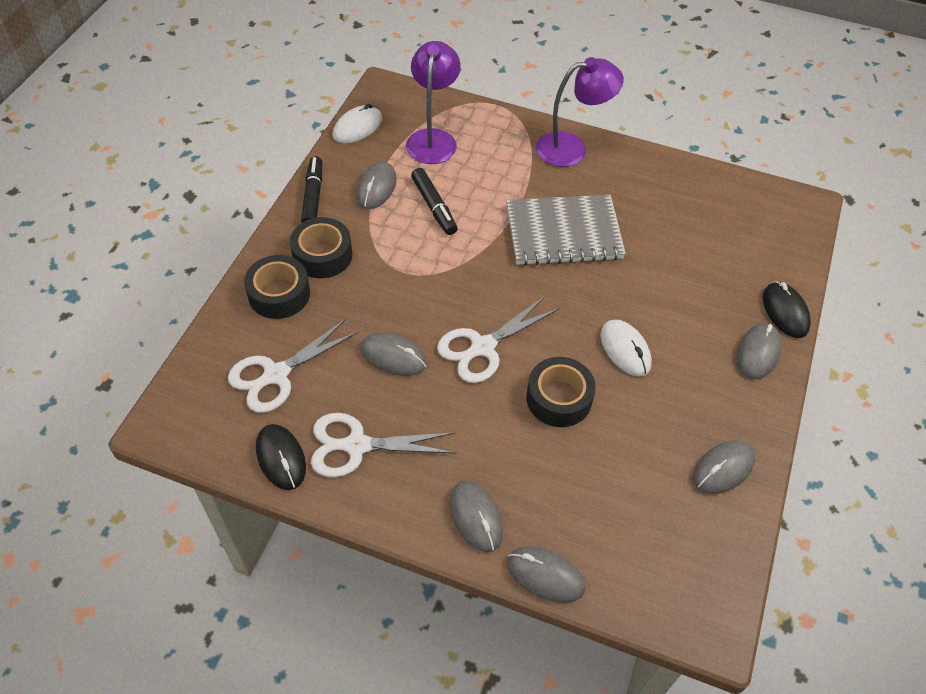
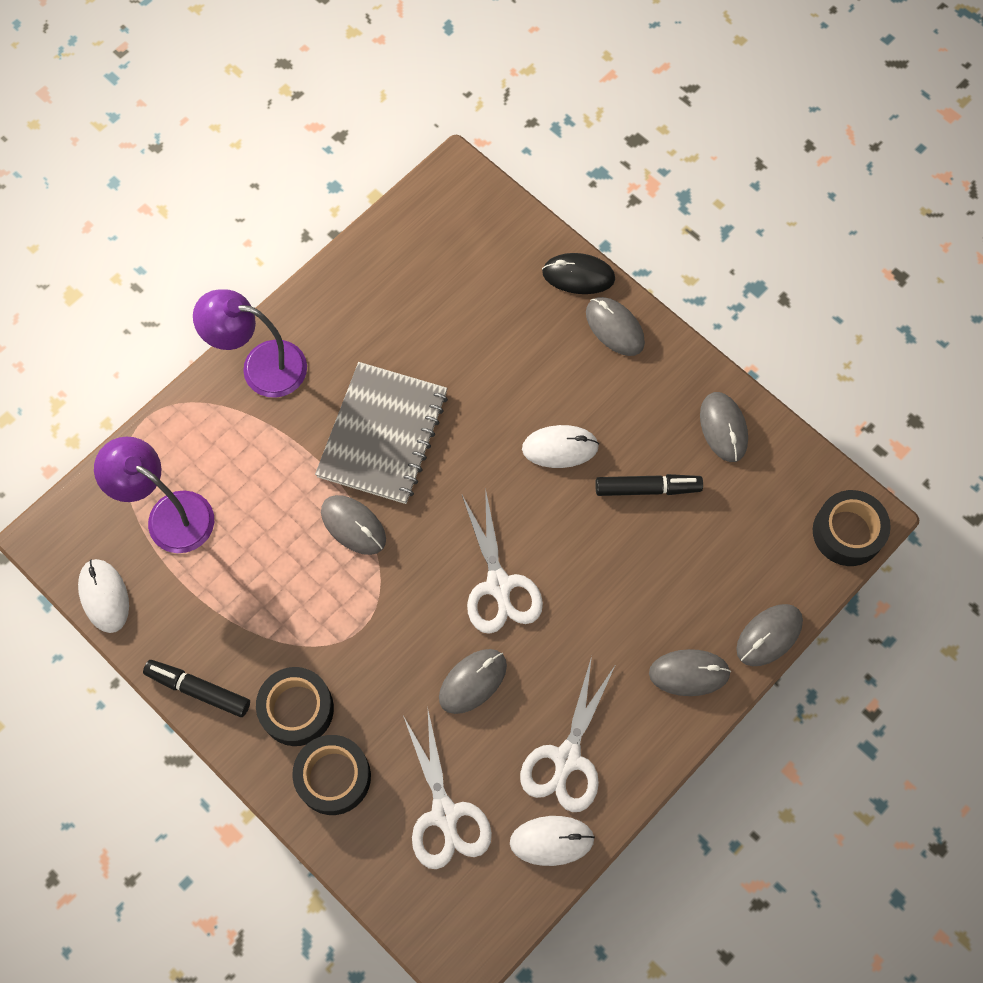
camera: 65 degrees left, 15 degrees up
black mouse [256,424,306,490] -> white mouse [510,816,595,866]
grey mouse [356,162,397,209] -> grey mouse moved to [321,495,386,555]
black marker [411,168,457,235] -> black marker moved to [595,474,703,496]
black tape [526,357,596,427] -> black tape moved to [813,490,891,566]
purple lamp [536,57,624,167] -> purple lamp turned 90 degrees counterclockwise [193,289,307,398]

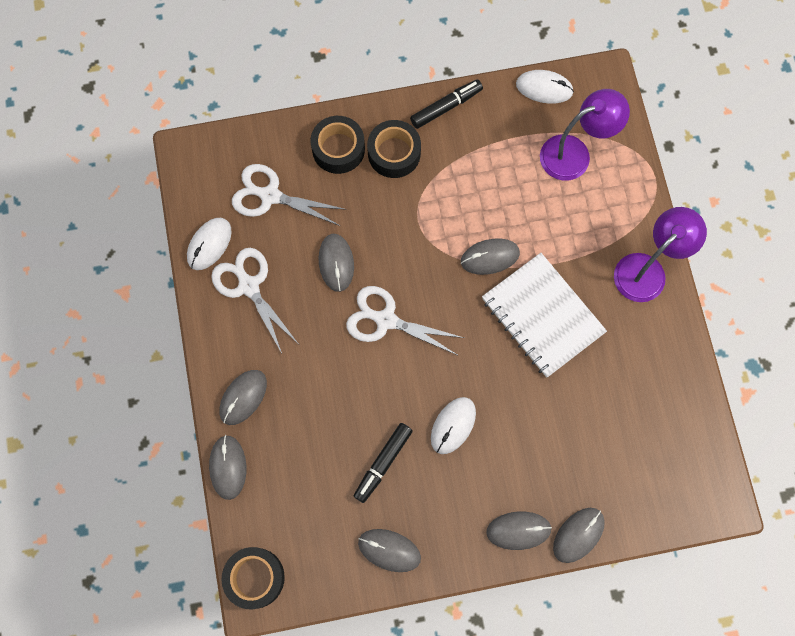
camera: 125 degrees right, 5 degrees up
grey notebook [315,362,448,504] -> white notebook [482,253,607,377]
black mouse [542,253,615,294] -> grey mouse [553,508,605,563]

